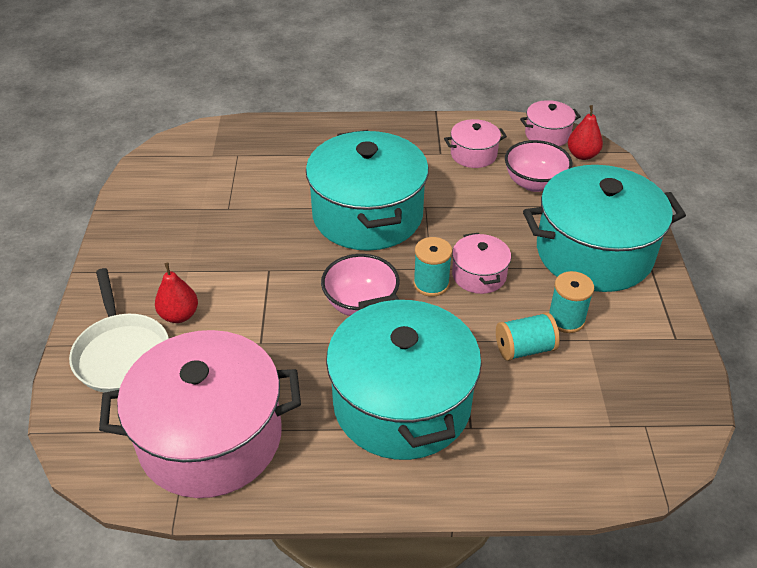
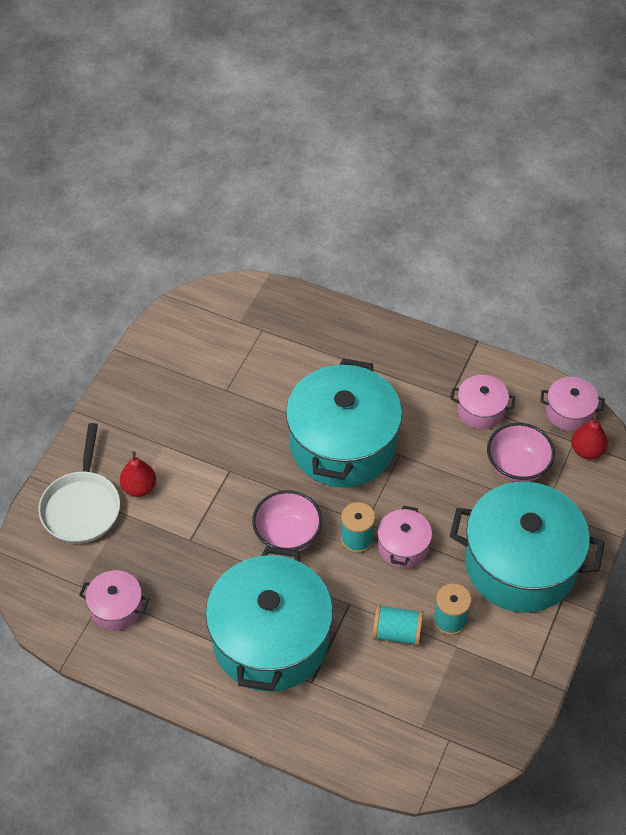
camera: 25 degrees right, 10 degrees up
pink pot [99,330,301,498] -> pink pot [79,570,149,631], size x0.46

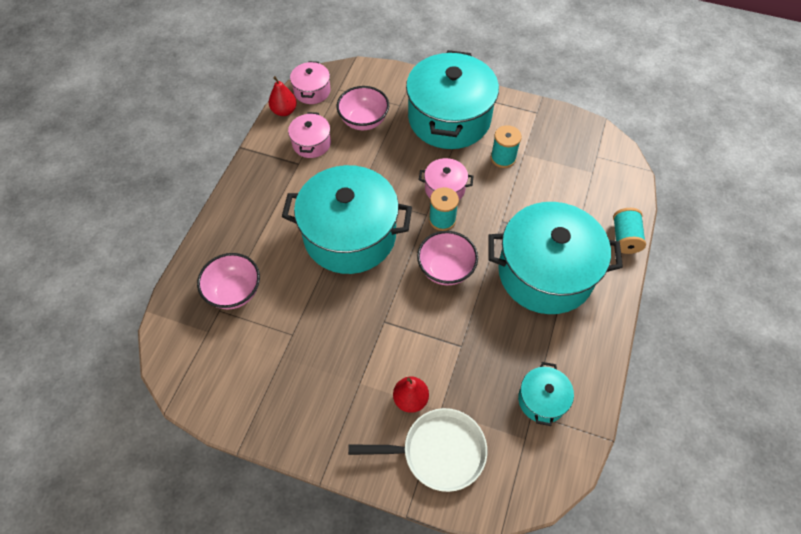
camera: 95 degrees left, 5 degrees up
pink pot [79,570,149,631] -> turquoise pot [518,362,574,426]
turquoise spool [372,605,423,646] -> turquoise spool moved to [613,208,646,254]
red pear [571,414,608,459] -> red pear moved to [269,76,297,116]
none -> pink bowl [197,253,260,309]

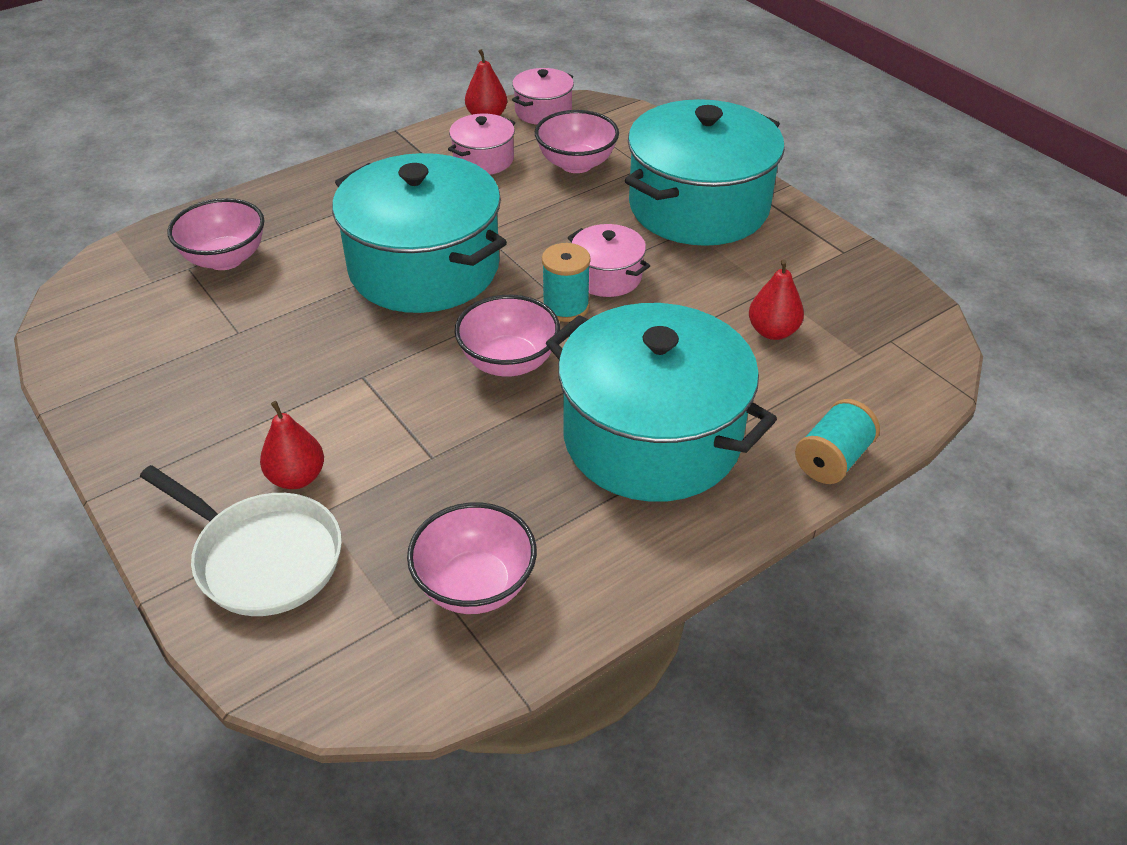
camera: 35 degrees right, 15 degrees down
turquoise spool [491,125,522,168] -> none
turquoise pot [518,362,574,426] -> pink bowl [407,502,537,614]
none -> red pear [749,260,804,340]

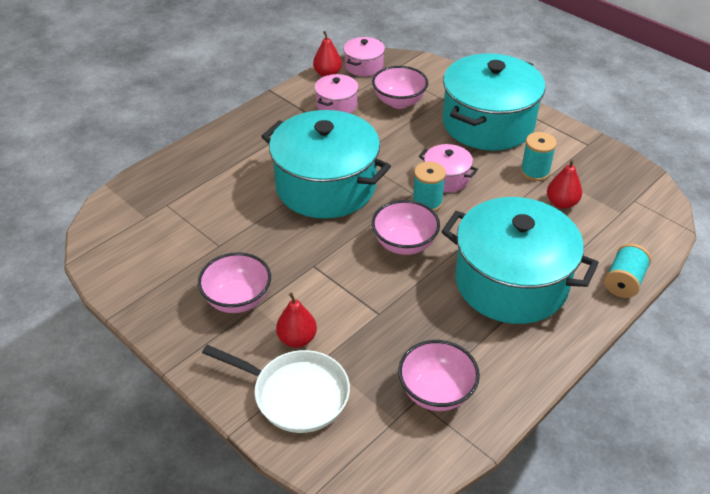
camera: 10 degrees left, 0 degrees up
pink bowl [167,198,265,270] -> pink bowl moved to [198,252,271,313]
none -> turquoise spool [520,132,557,181]

